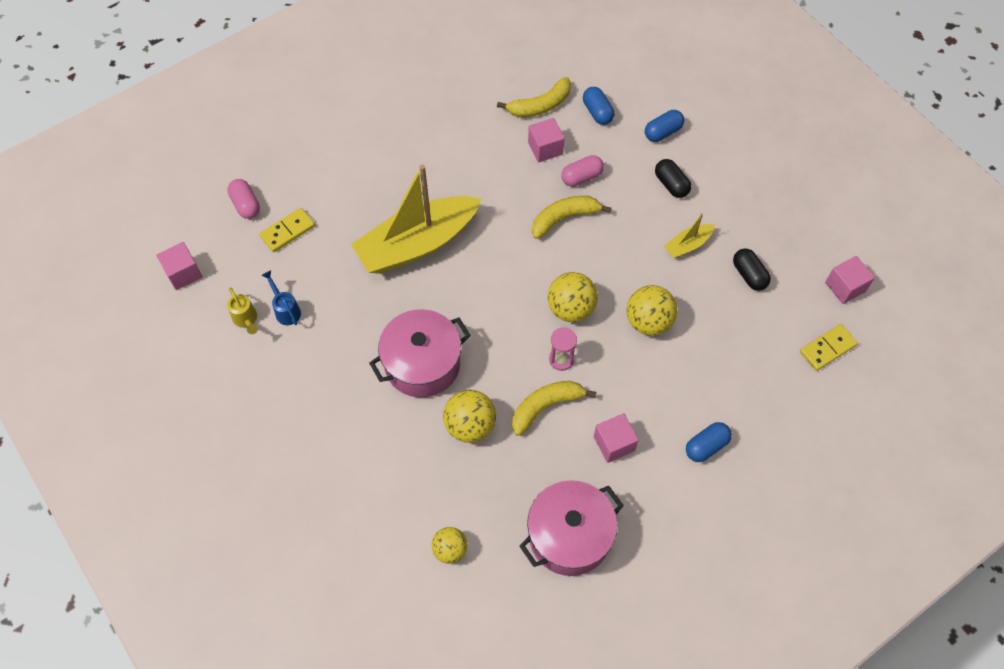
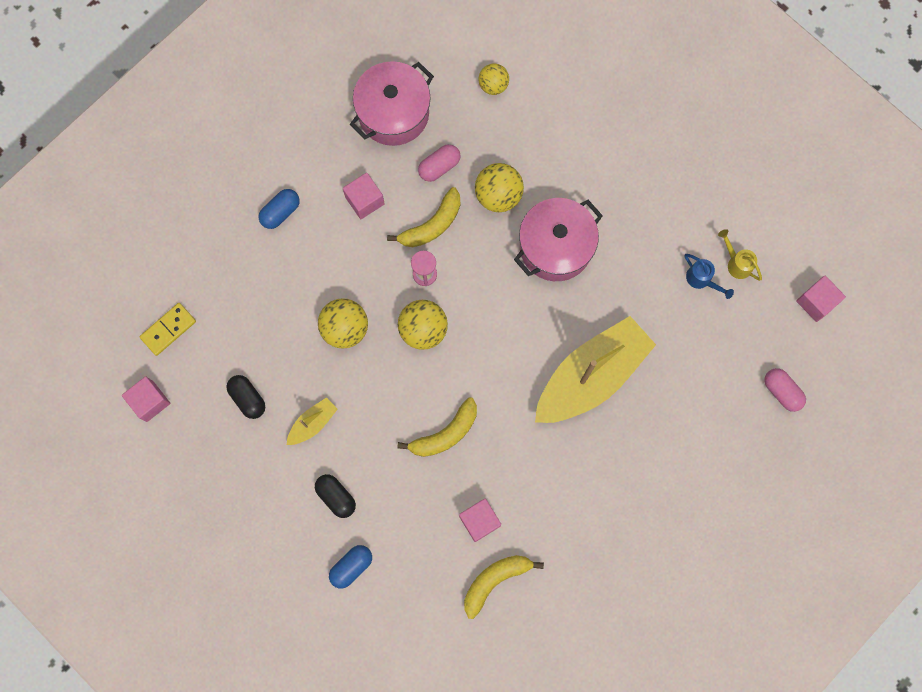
camera: 170 degrees right, 15 degrees up
yellow domino [259,208,315,252] -> none
pink capsule [561,155,604,187] -> pink capsule moved to [418,144,460,182]
blue capsule [583,87,614,125] -> none

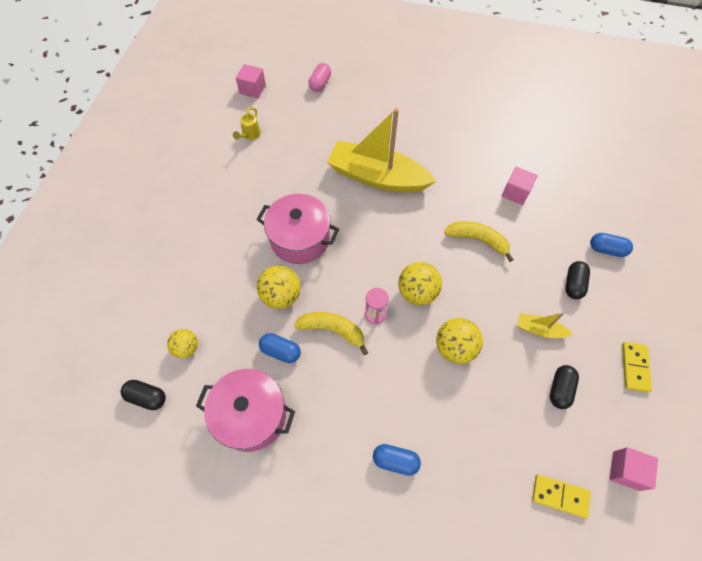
camera: 120 degrees left, 15 degrees down
pink cube [343,173,385,219] -> none
pink capsule [418,144,460,182] -> blue capsule [259,333,301,363]
yellow banana [464,555,544,619] -> none
blue watering can [685,254,734,299] -> none
none -> black capsule [121,380,166,410]
none -> yellow domino [622,342,652,392]

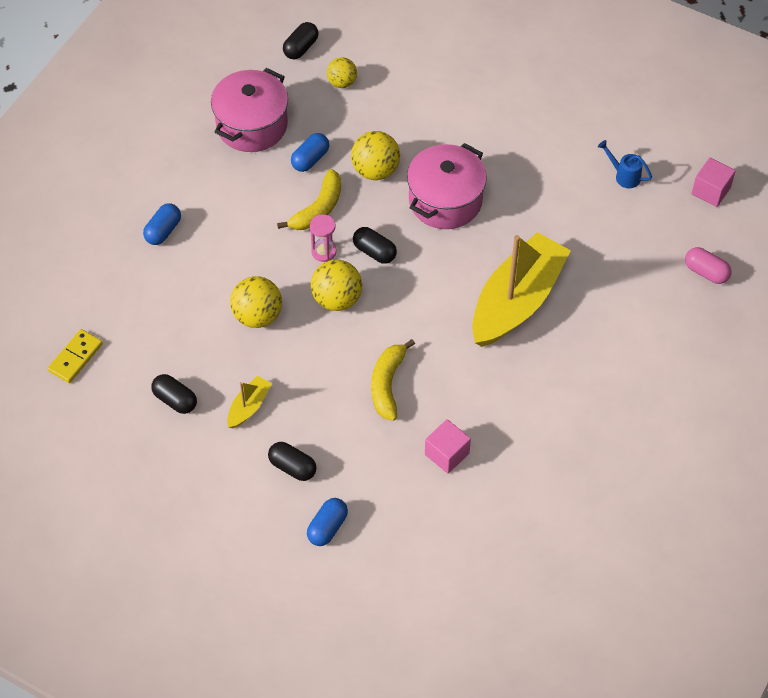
camera: 105 degrees right, 5 degrees down
yellow watering can [233,107,261,140] -> blue watering can [598,140,652,188]
yellow banana [444,221,514,262] -> yellow banana turned 150 degrees clockwise [371,339,415,421]
pink cube [610,447,658,491] -> none
yellow domino [622,342,652,392] -> none
none -> black capsule [353,227,397,264]

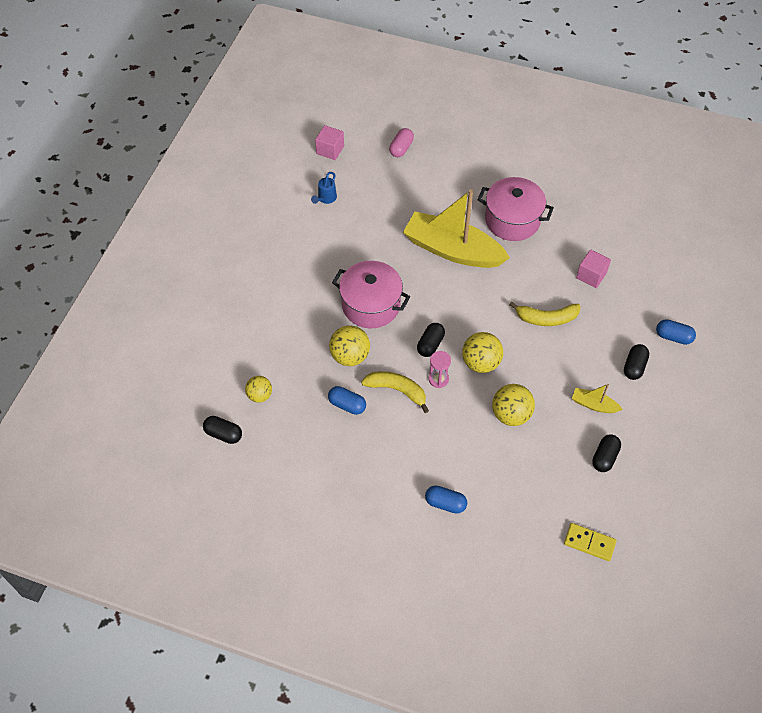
camera: 100 degrees left, 0 degrees up
pink pot [211,68,288,152] -> pink pot moved to [477,177,554,241]

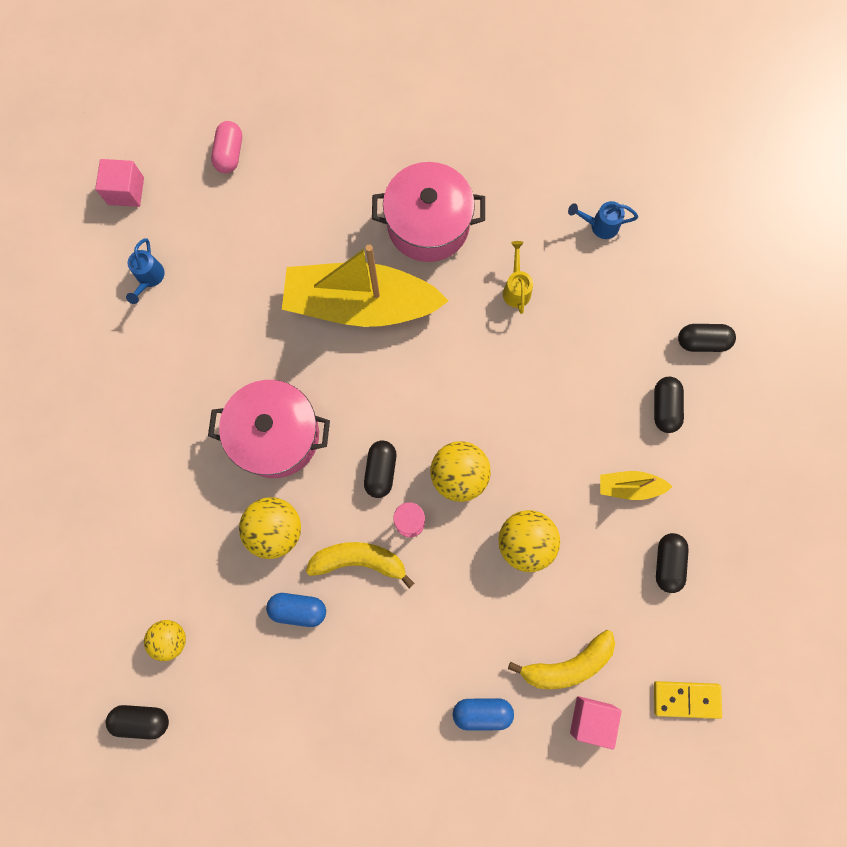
camera: 20 degrees left, 20 degrees up
yellow banana [509,302,581,326] -> yellow banana moved to [508,630,615,689]
pink cube [576,250,611,288] -> pink cube moved to [570,696,622,750]
blue capsule [656,319,696,345] -> black capsule [678,324,736,352]
none -> yellow watering can [503,241,533,314]
none -> blue watering can [568,201,638,239]

